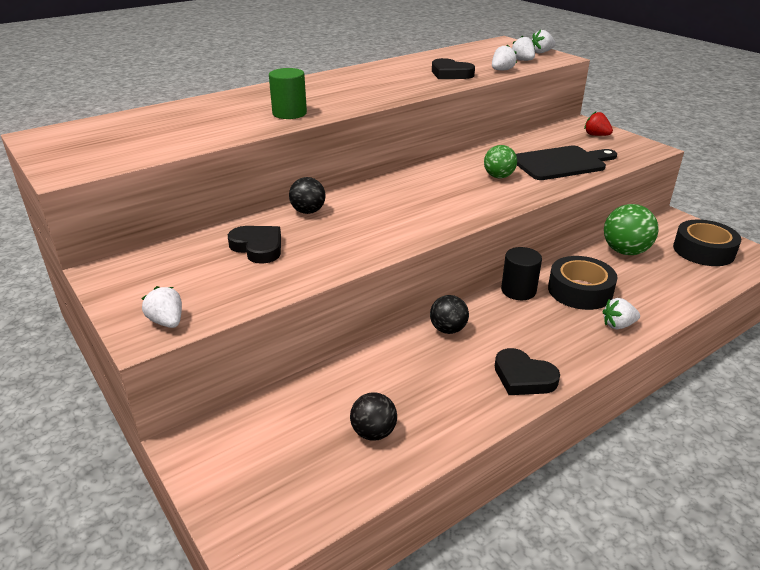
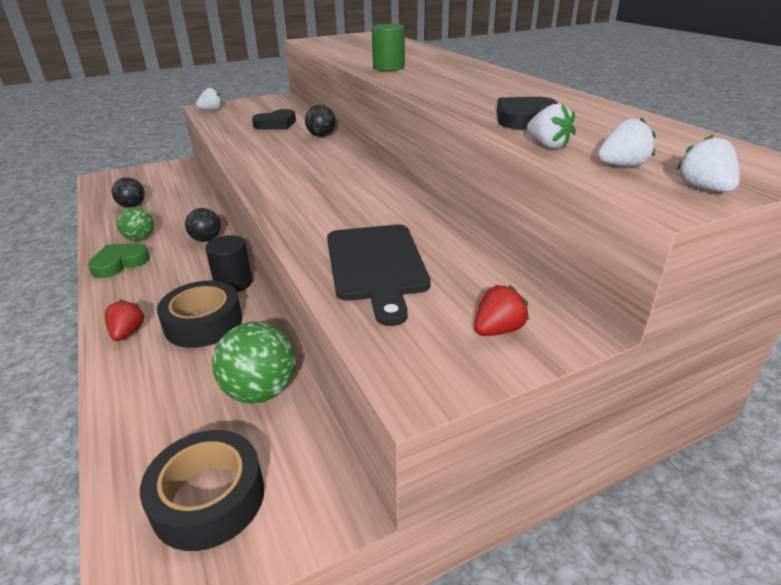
camera: 100 degrees right, 0 degrees up
green ball [484,145,517,178] -> green ball moved to [117,207,154,241]
black heart [495,348,560,395] -> green heart [88,243,150,278]
white strawberry [602,298,640,329] -> red strawberry [105,299,145,341]

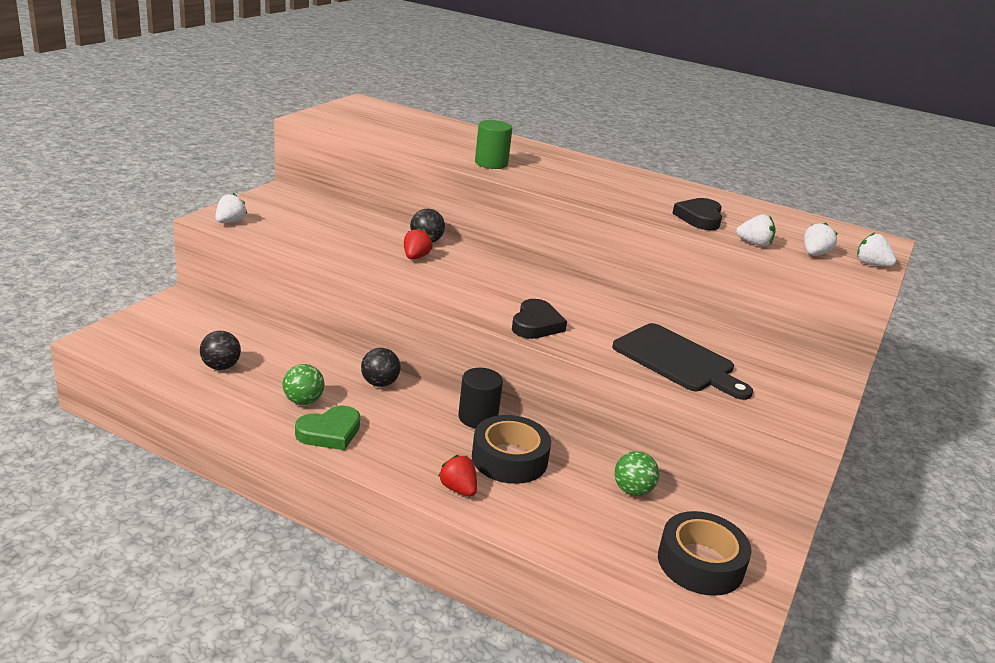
camera: 40 degrees left, 5 degrees down
green heart [88,243,150,278] -> green heart turned 135 degrees counterclockwise [295,406,360,450]
green ball [212,322,296,403] -> green ball [615,451,659,496], size x0.64
black heart [252,109,296,129] -> black heart moved to [512,299,567,339]
red strawberry [474,285,529,336] -> red strawberry moved to [404,228,433,260]

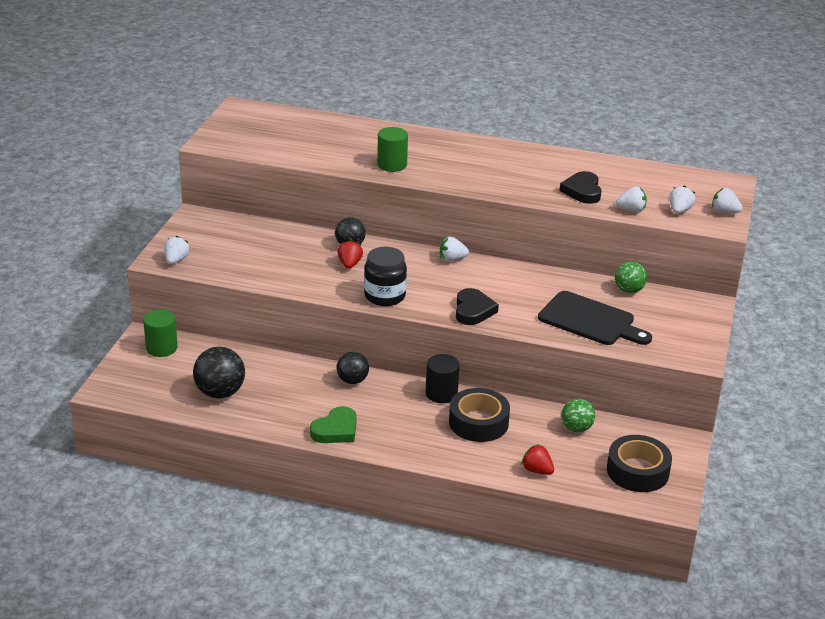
camera: 10 degrees left, 5 degrees up
black ball [200,331,241,370] -> black ball [193,347,245,398], size x1.56
green ball [283,364,325,405] -> green ball moved to [615,261,647,293]
red strawberry [438,455,477,497] -> red strawberry moved to [521,444,554,475]
none -> green cylinder [143,309,178,357]
none -> black jar [364,247,407,306]
none -> white strawberry [440,237,469,262]

